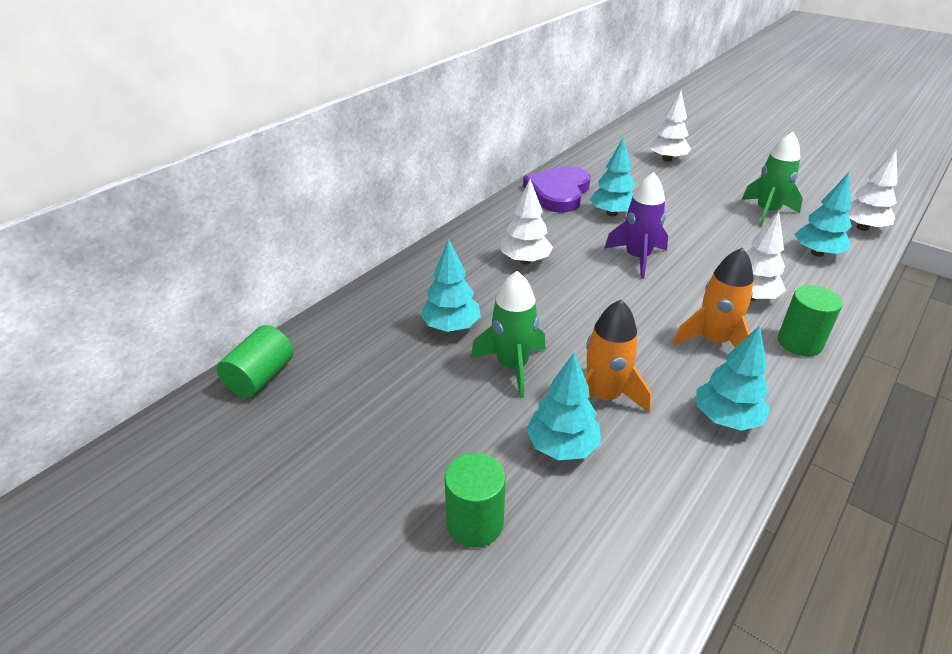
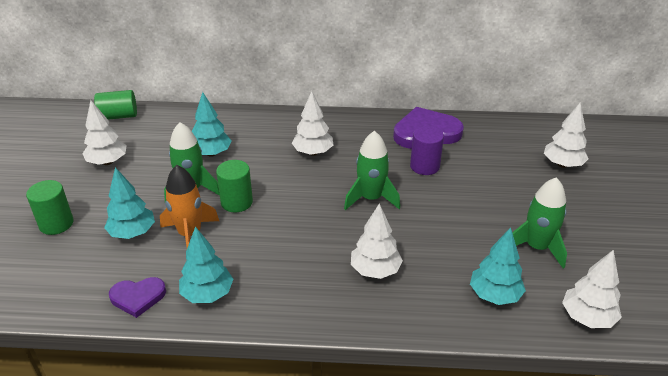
camera: 55 degrees right, 0 degrees up
turquoise tree [590,137,635,216] -> purple cylinder [410,126,444,175]
purple rocket [605,172,668,279] -> green rocket [344,131,400,210]
orange rocket [672,248,754,347] -> none
green cylinder [778,285,843,356] -> green cylinder moved to [216,160,253,212]
none -> white tree [83,100,127,165]
none -> purple heart [109,277,166,318]

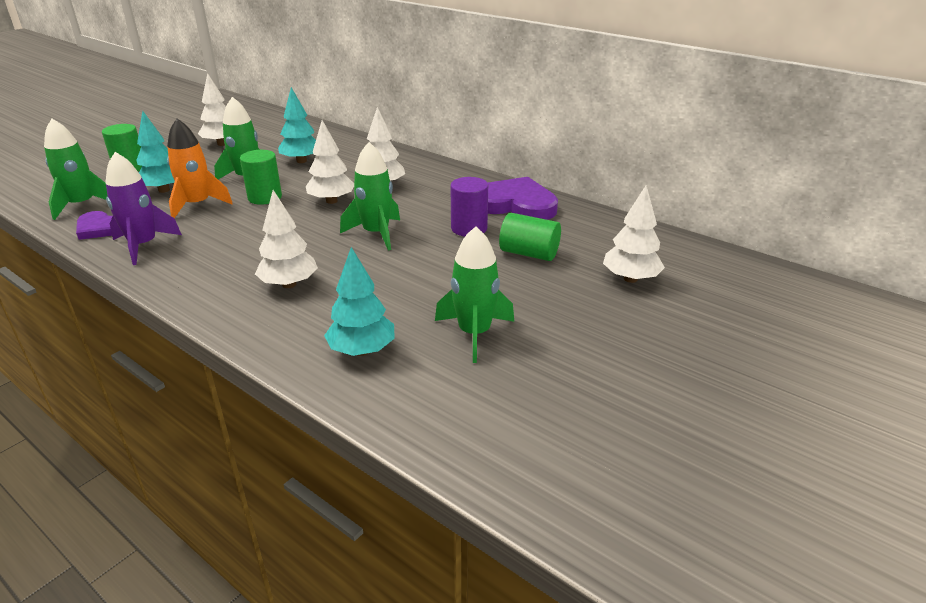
camera: 35 degrees right, 5 degrees down
green cylinder [94,90,137,120] -> green cylinder moved to [499,213,561,261]
turquoise tree [179,227,233,303] -> purple rocket [106,152,182,265]
white tree [562,250,622,328] -> white tree moved to [306,120,354,204]
none -> green rocket [44,119,108,220]

